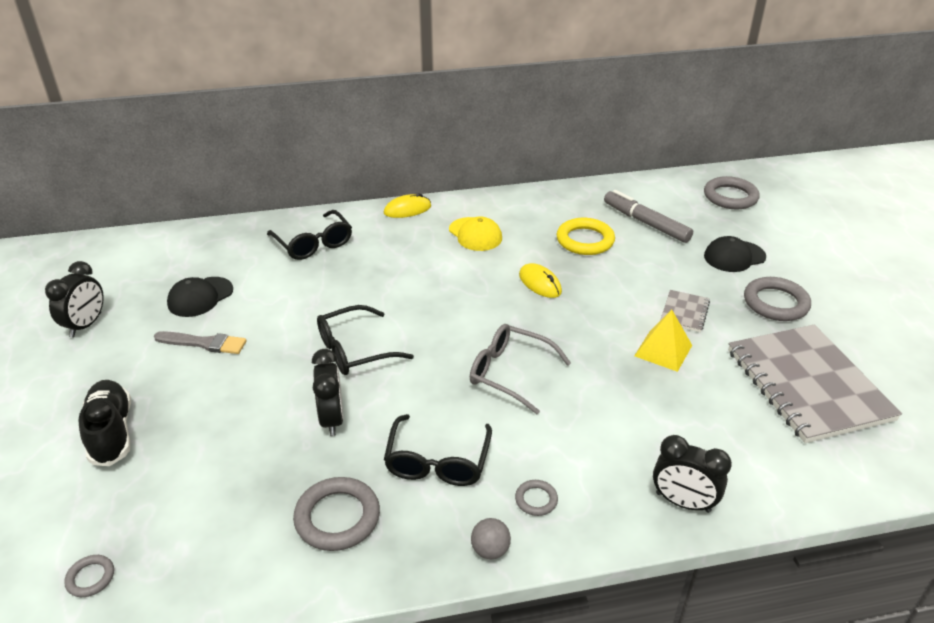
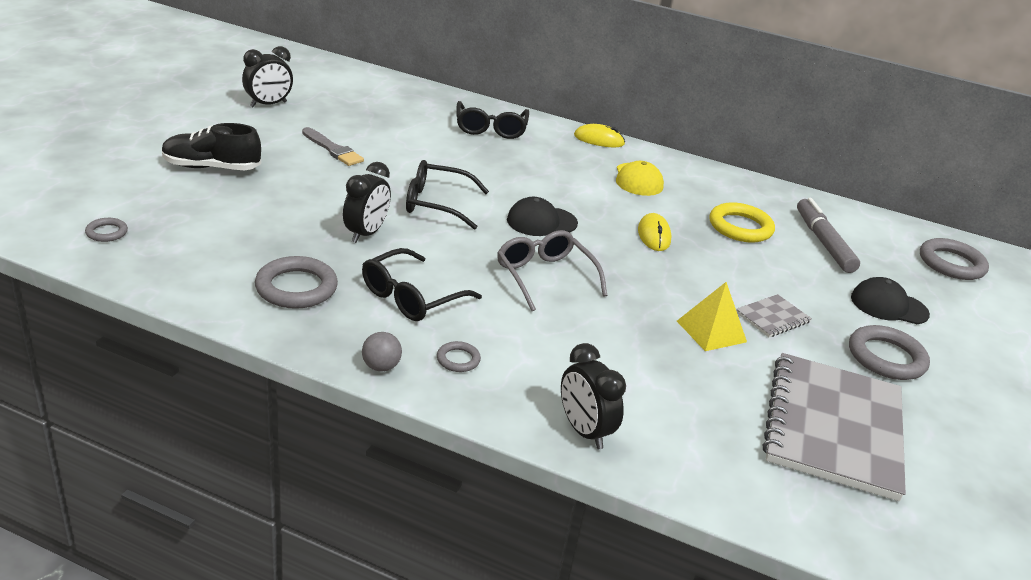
camera: 30 degrees right, 5 degrees down
black shoe [78,380,131,466] -> black shoe turned 105 degrees counterclockwise [162,123,261,170]
black cap [167,277,233,317] -> black cap moved to [507,197,578,236]

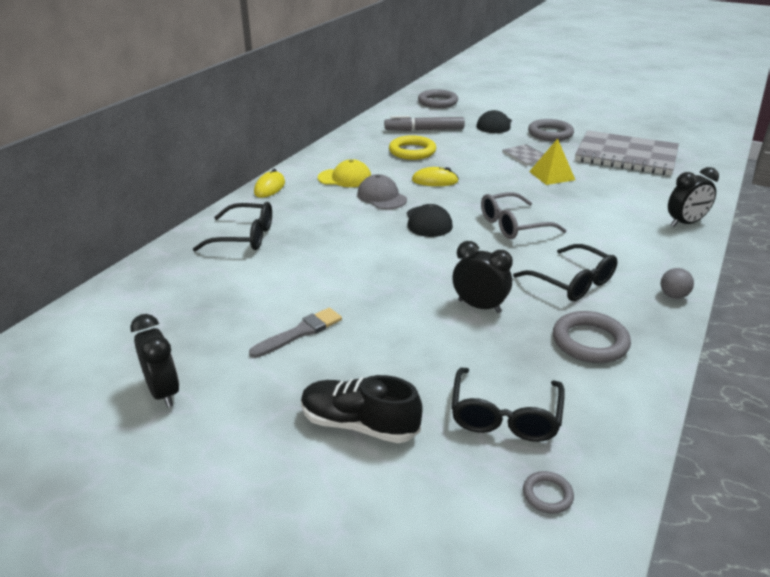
camera: 80 degrees left, 0 degrees up
black shoe [162,123,261,170] -> black shoe turned 105 degrees clockwise [301,375,422,443]
black glasses [406,160,489,230] -> black glasses moved to [451,367,565,442]
grey ring [437,341,481,372] -> none
none -> grey cap [357,174,407,209]

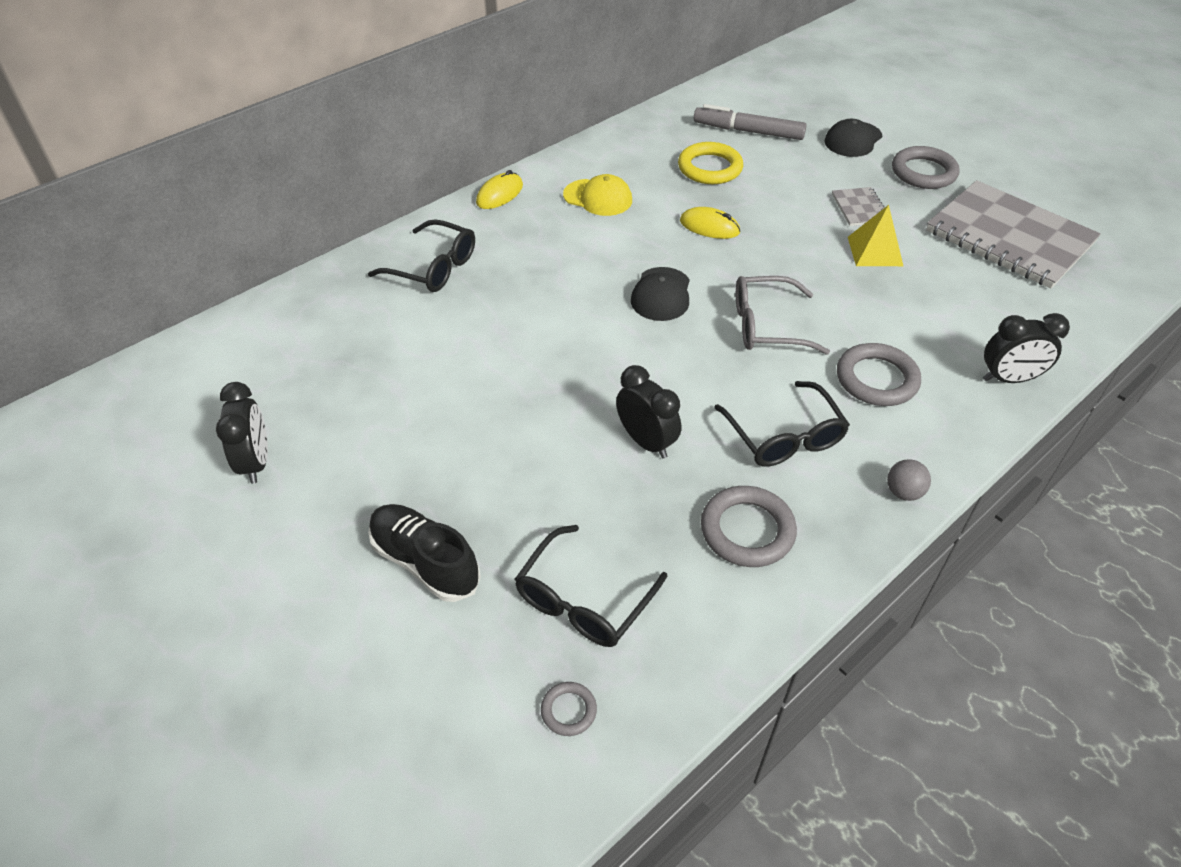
camera: 20 degrees right, 15 degrees up
grey brush [249,308,342,358] -> none
grey cap [357,174,407,209] -> none
grey ring [418,89,458,108] -> grey ring moved to [837,343,921,406]

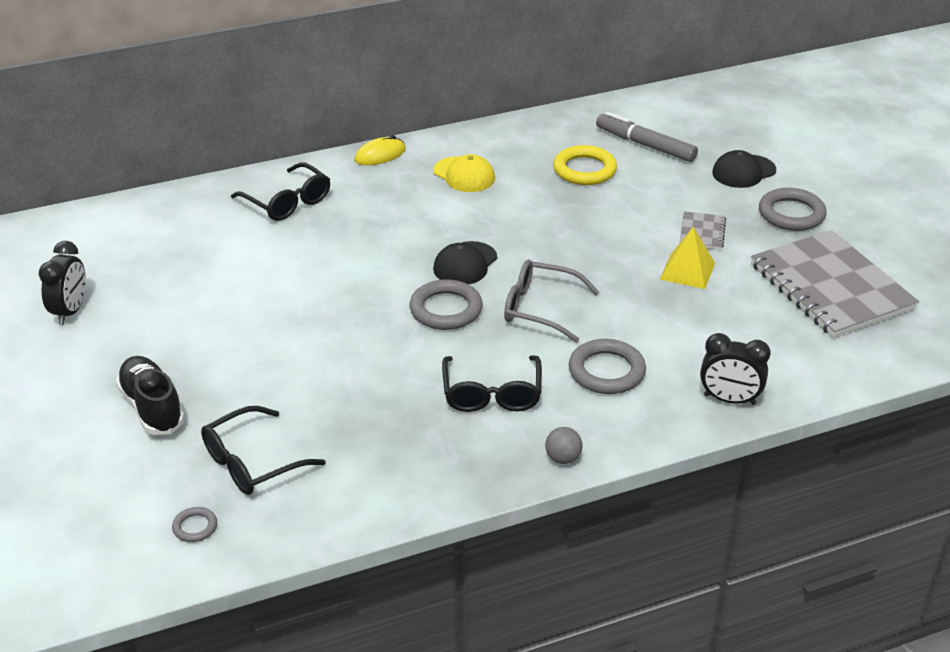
camera: 20 degrees right, 10 degrees down
black clock [616,365,681,458] -> none
yellow mouse [680,207,740,239] -> none
grey ring [701,486,797,567] -> grey ring moved to [409,279,483,330]

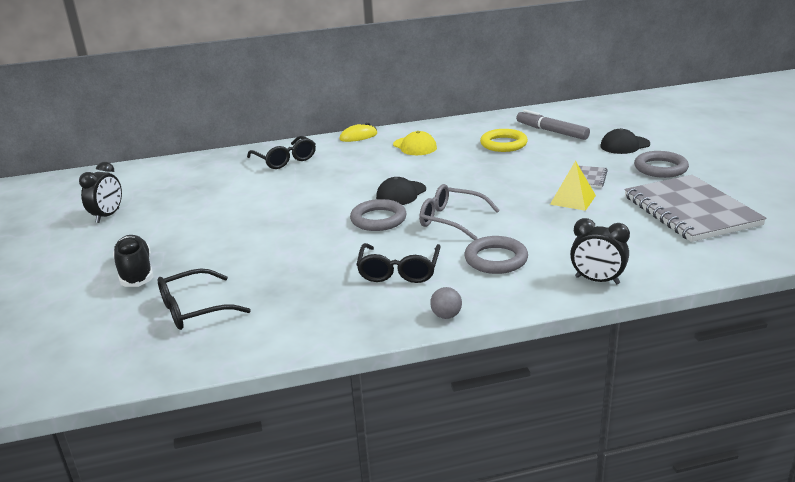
camera: 10 degrees right, 10 degrees down
grey ring [172,507,217,542] -> none

